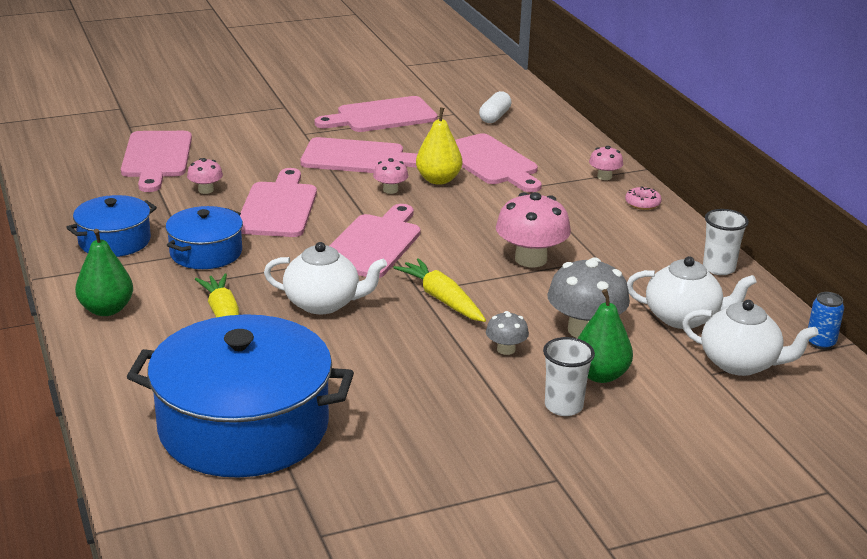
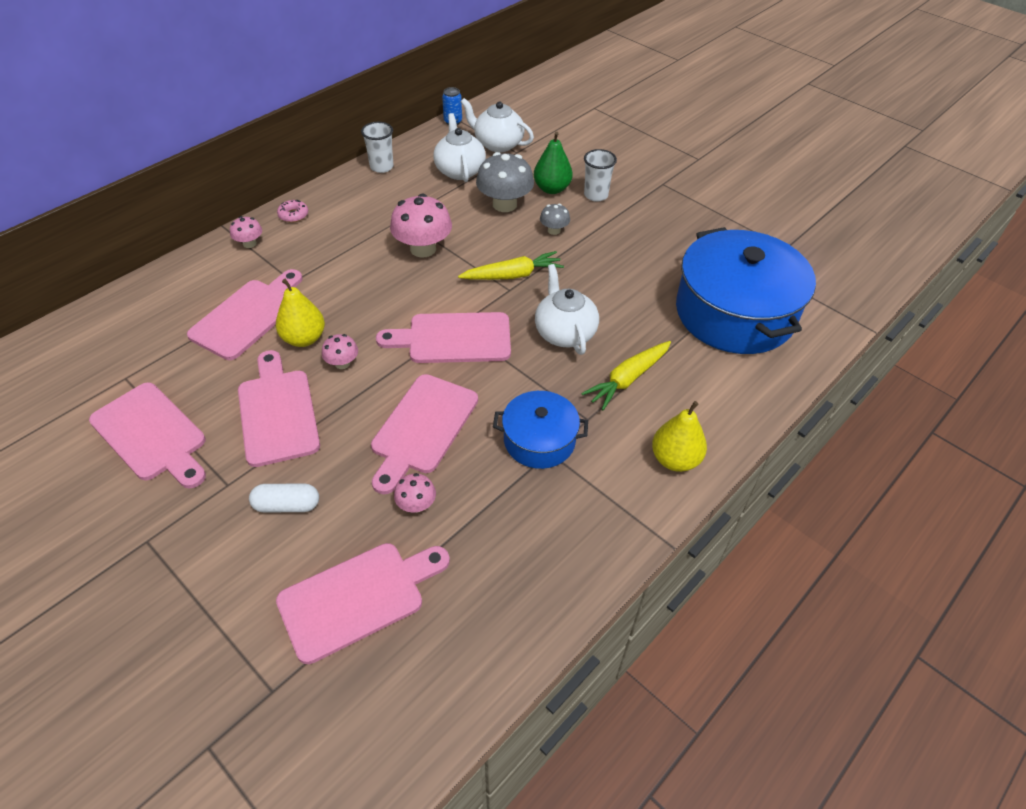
camera: 115 degrees left, 20 degrees up
blue pot [66,195,157,257] -> none
green pear [75,229,133,316] -> yellow pear [652,401,707,472]
pink cutting board [240,168,317,237] -> pink cutting board turned 45 degrees counterclockwise [371,374,478,494]
yellow carrot [393,258,486,322] -> yellow carrot turned 135 degrees counterclockwise [458,251,564,280]
white capsule [479,91,512,123] -> white capsule moved to [249,484,319,512]
white teapot [682,300,819,376] -> white teapot turned 60 degrees counterclockwise [461,98,534,152]

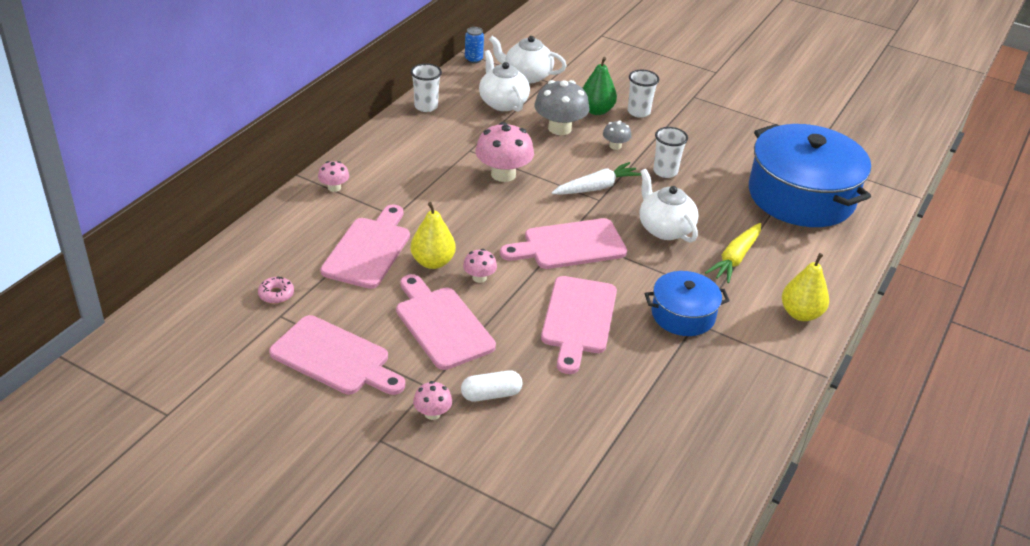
camera: 15 degrees left, 10 degrees down
pink cutting board [276,543,450,664] -> none
pink donut [277,200,308,223] -> pink donut moved to [258,276,294,304]
pink mushroom [394,473,436,513] -> pink mushroom moved to [413,381,452,420]
yellow carrot [458,251,564,280] -> white carrot [552,162,641,195]
none -> white cup [653,127,688,178]

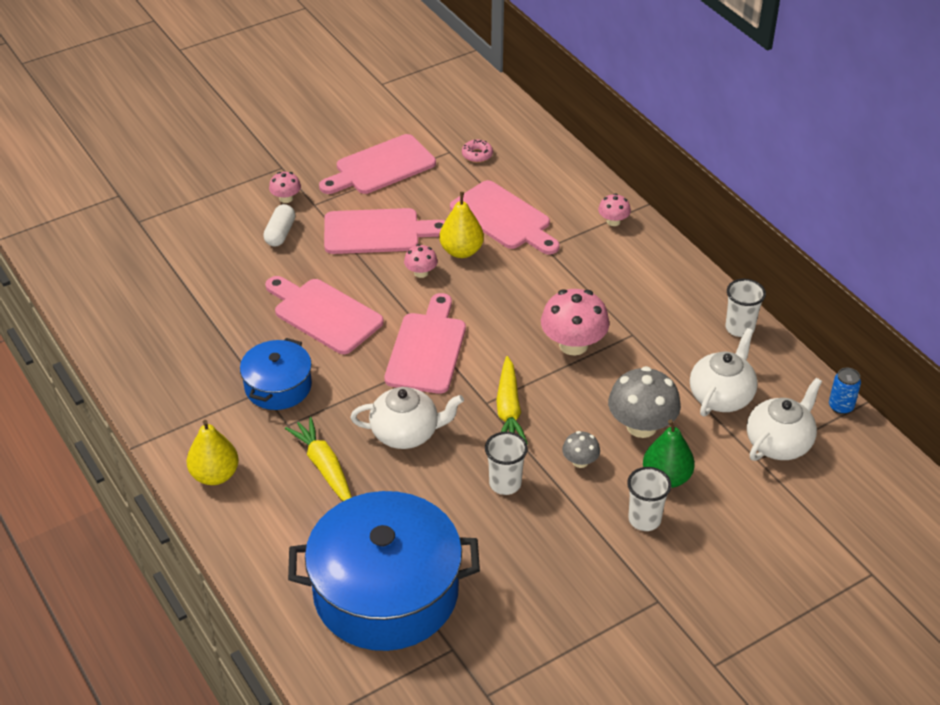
camera: 120 degrees right, 5 degrees up
white teapot [479,50,530,112] -> white teapot turned 60 degrees counterclockwise [690,328,758,417]
white carrot [552,162,641,195] -> yellow carrot [496,356,528,445]

